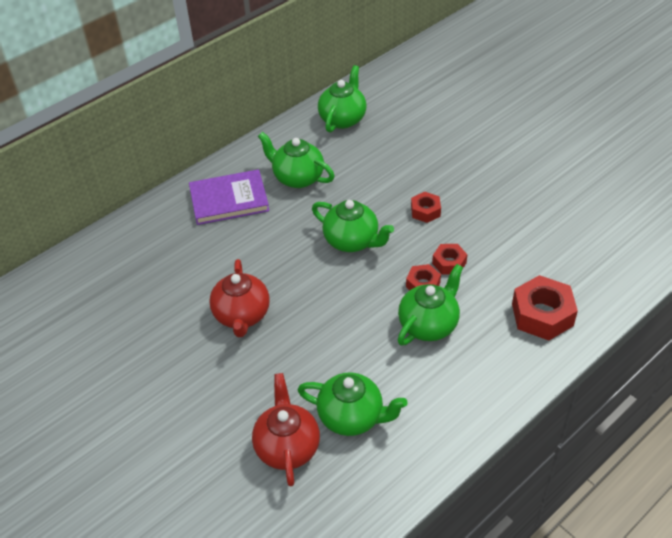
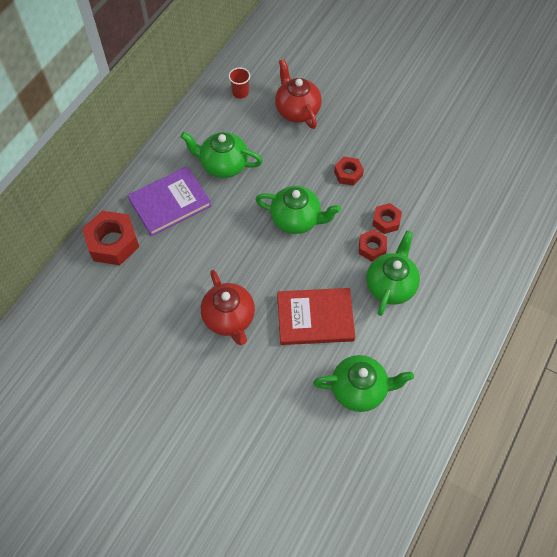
camera: 20 degrees left, 15 degrees up
red teapot [252,373,320,487] -> red teapot moved to [275,59,322,129]
green teapot [318,65,366,133] -> red cup [229,67,250,99]
red nut [512,275,578,340] -> red nut moved to [82,211,139,265]
none -> red book [277,288,355,345]

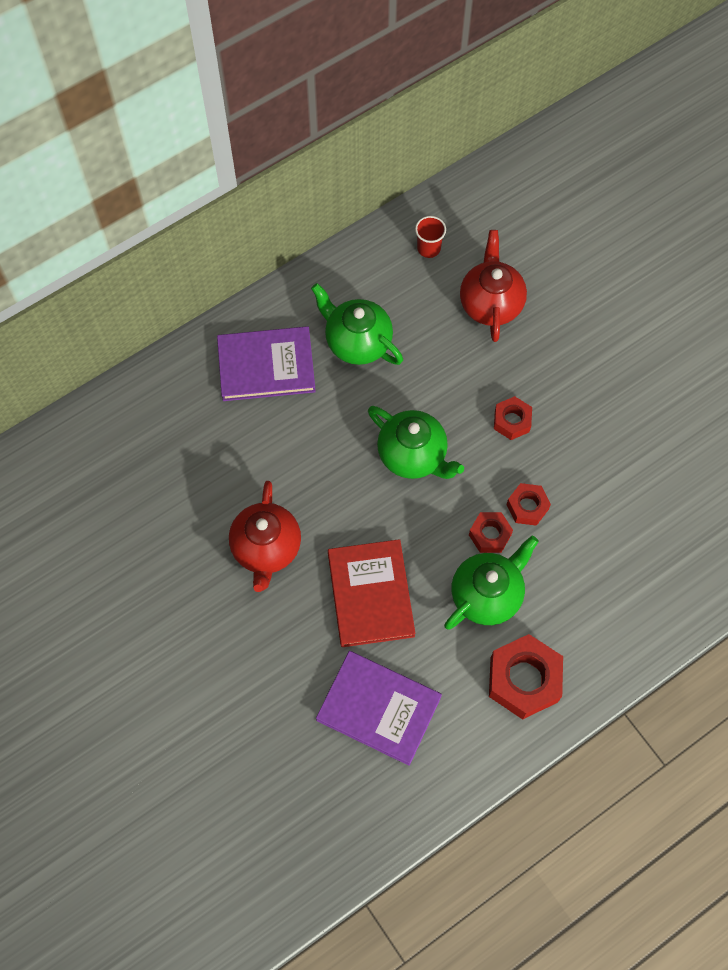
camera: 25 degrees right, 5 degrees up
red nut [82,211,139,265] -> red nut moved to [489,634,563,719]
red book [277,288,355,345] -> red book turned 60 degrees clockwise [328,539,416,647]
green teapot [313,355,414,412] -> purple book [316,651,442,766]

